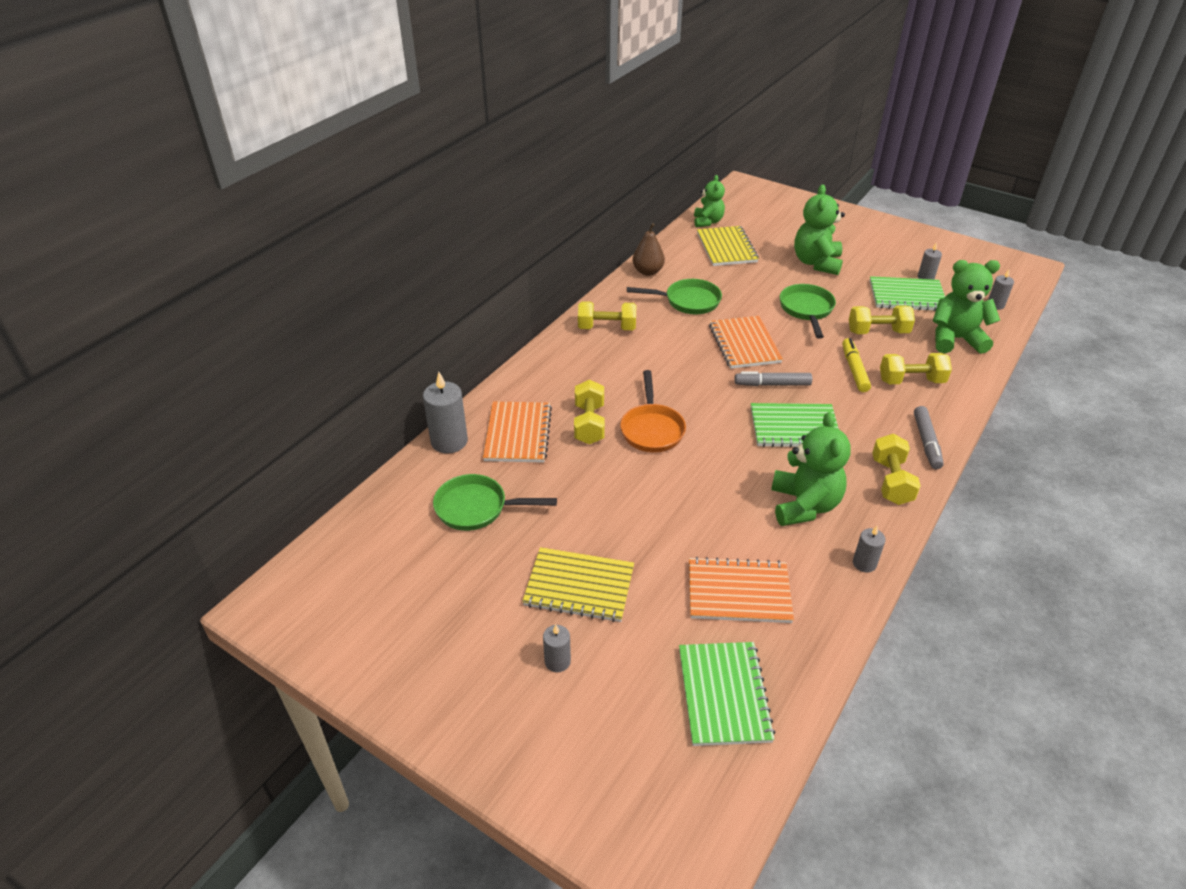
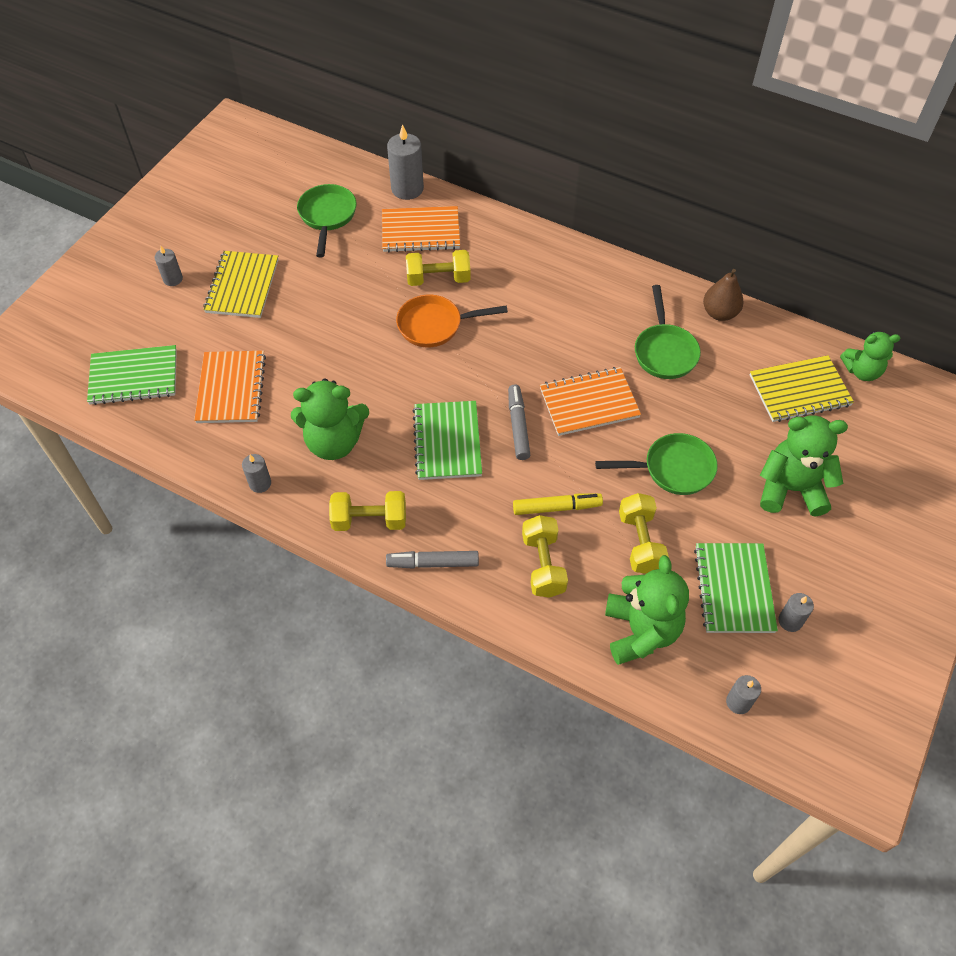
camera: 85 degrees right, 15 degrees up
yellow dumbbell [578,301,636,330] -> none

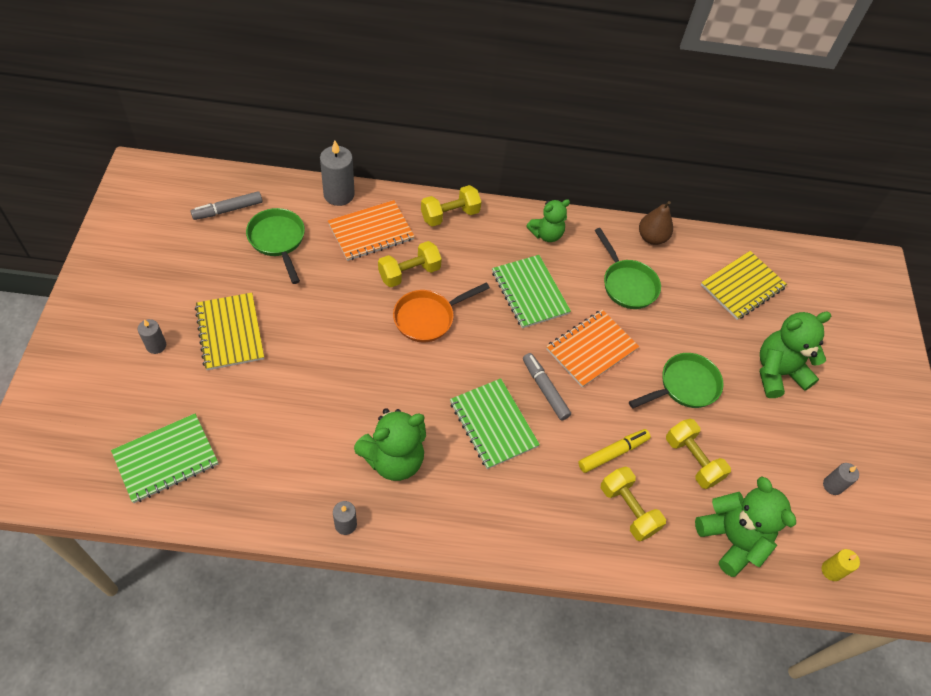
camera: 30 degrees left, 0 degrees up
orange notebook [194,351,266,423] -> none
yellow dumbbell [329,491,406,531] -> yellow dumbbell moved to [421,185,481,227]
grey marker [386,551,479,569] -> grey marker moved to [191,191,263,220]
green notebook [694,543,778,633] -> green notebook moved to [492,255,571,328]
grey candle [726,675,761,714] -> yellow candle [822,549,860,581]
green teddy bear [840,331,900,381] -> green teddy bear moved to [526,199,570,242]

